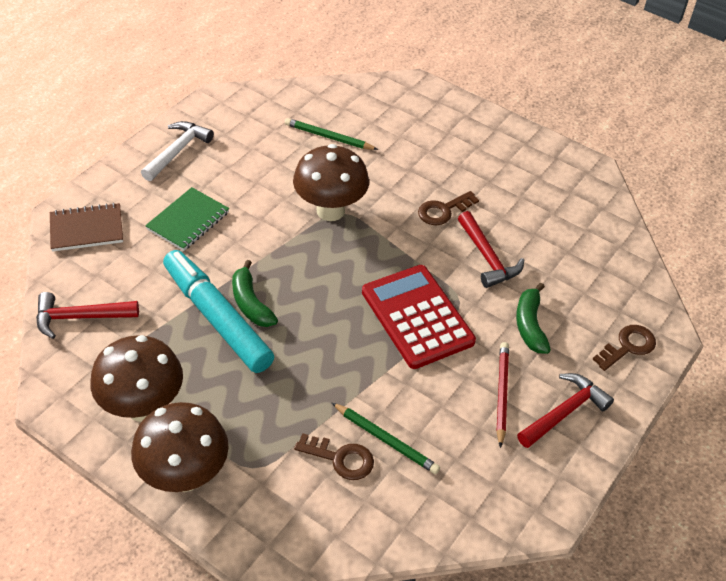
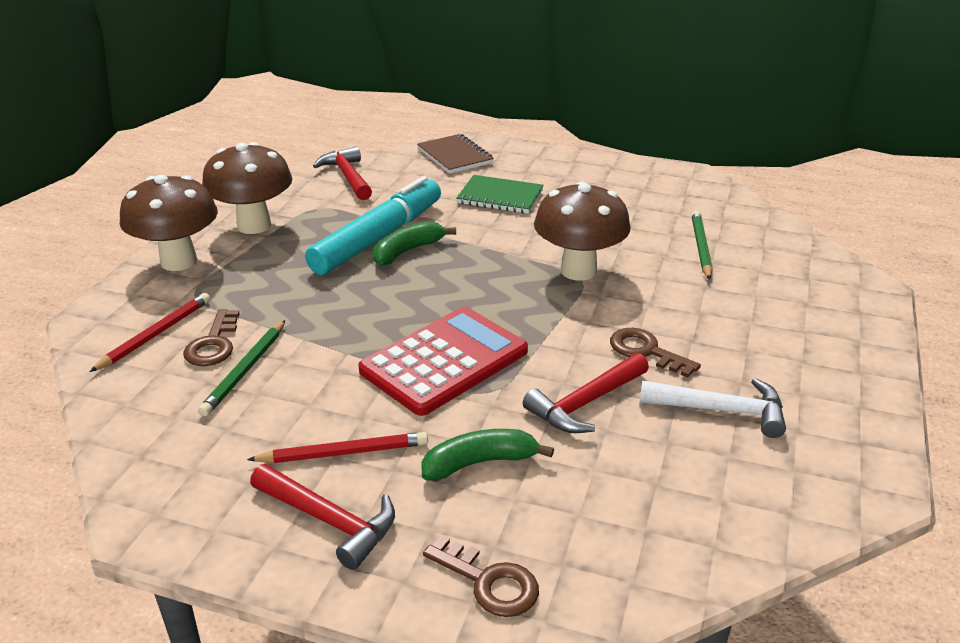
camera: 75 degrees right, 15 degrees down
white hammer [141,121,214,181] -> white hammer moved to [640,378,786,438]
none -> red pencil [90,293,210,372]

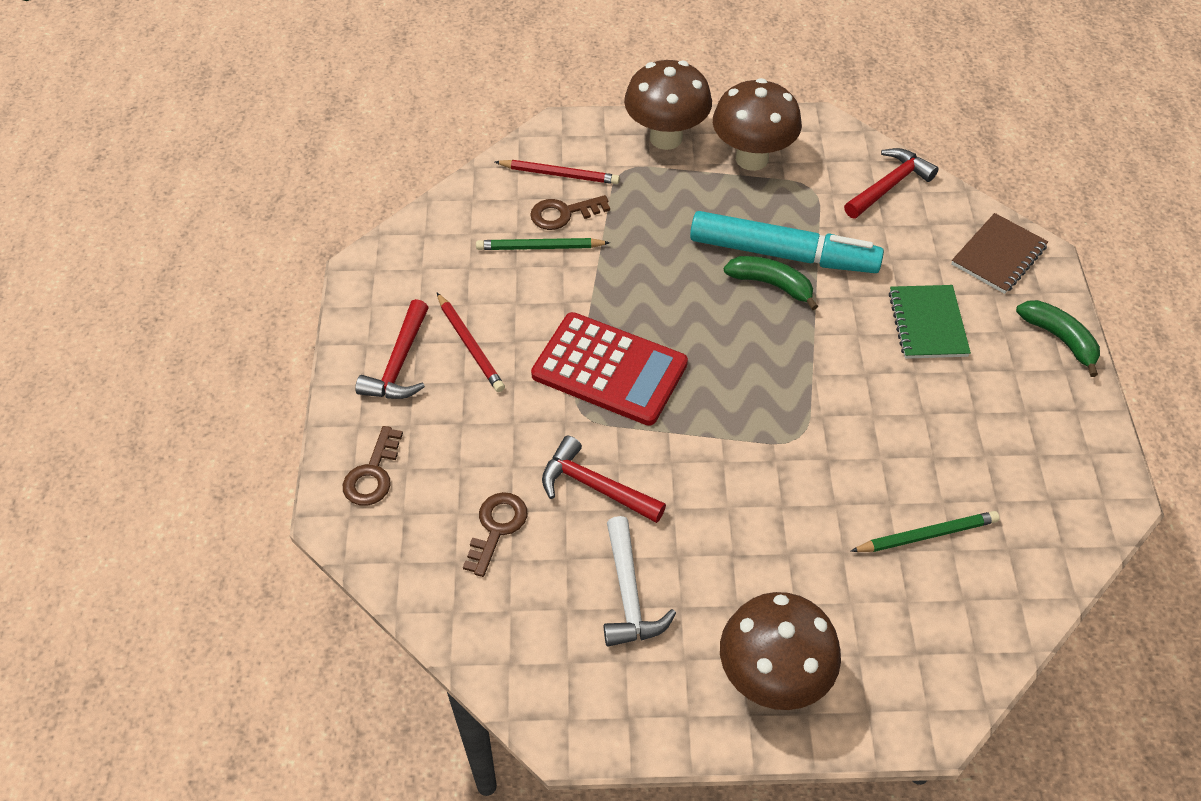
camera: 70 degrees right, 20 degrees up
green banana [422,429,554,481] -> green banana moved to [1016,300,1100,377]
brown mushroom [534,181,631,281] -> brown mushroom moved to [720,592,841,710]
brown key [610,328,701,378] -> brown key moved to [463,492,527,577]

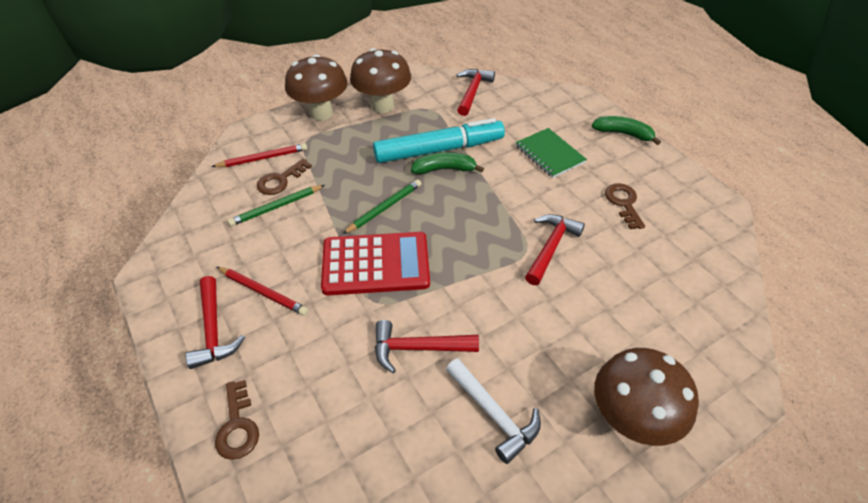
camera: 30 degrees left, 5 degrees down
brown key [463,492,527,577] -> brown key moved to [605,183,645,229]
green pencil [851,511,1000,552] -> green pencil moved to [343,179,421,234]
brown notebook [951,213,1048,294] -> none
none -> red hammer [525,214,585,285]

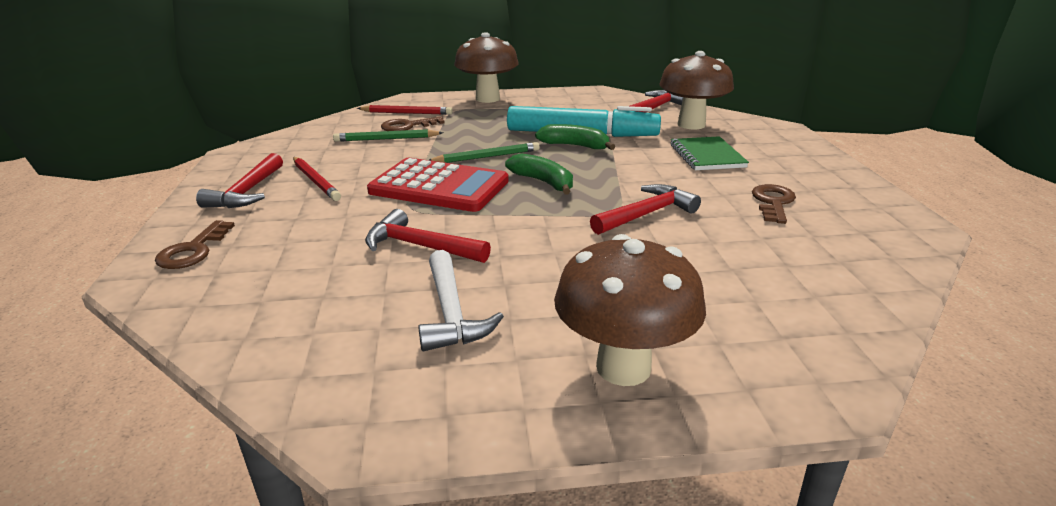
camera: 25 degrees right, 20 degrees down
brown mushroom [350,48,411,113] -> brown mushroom moved to [660,51,734,129]
green banana [592,116,661,145] -> green banana moved to [505,154,573,194]

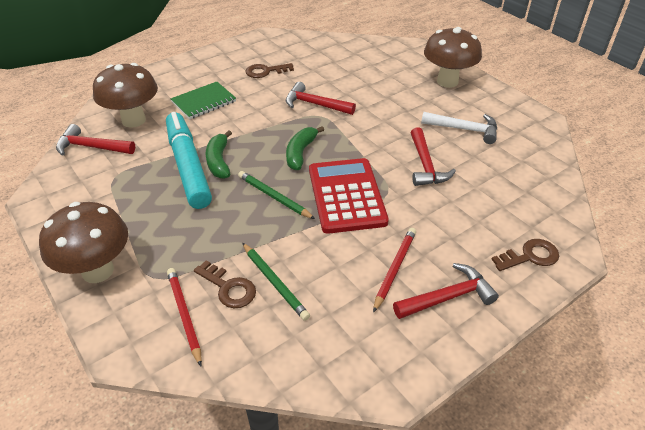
camera: 120 degrees left, 15 degrees up
white hammer [418,250,504,351] -> white hammer turned 60 degrees clockwise [421,112,497,144]

